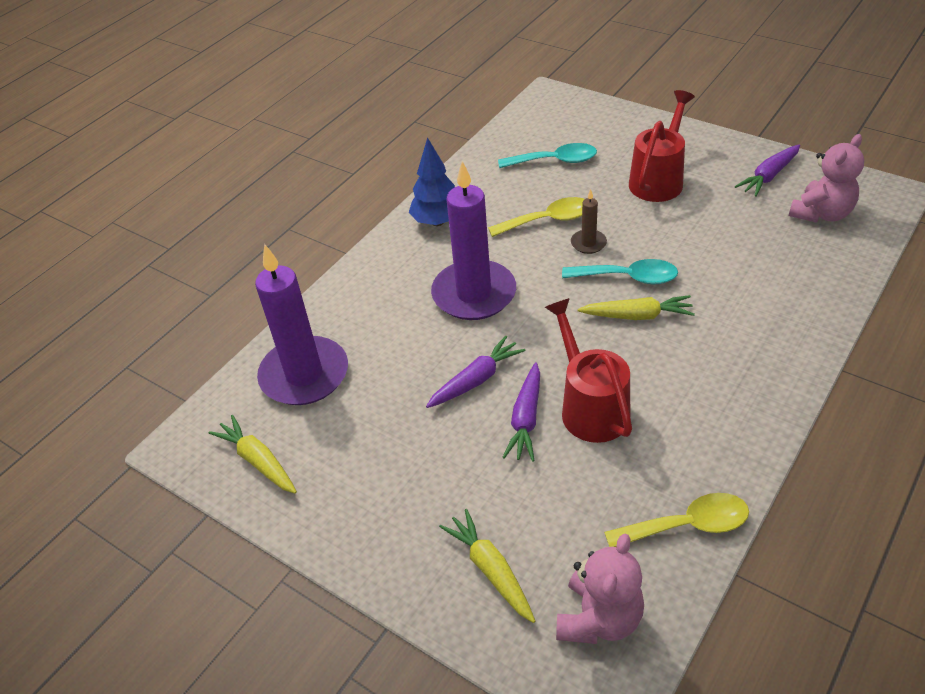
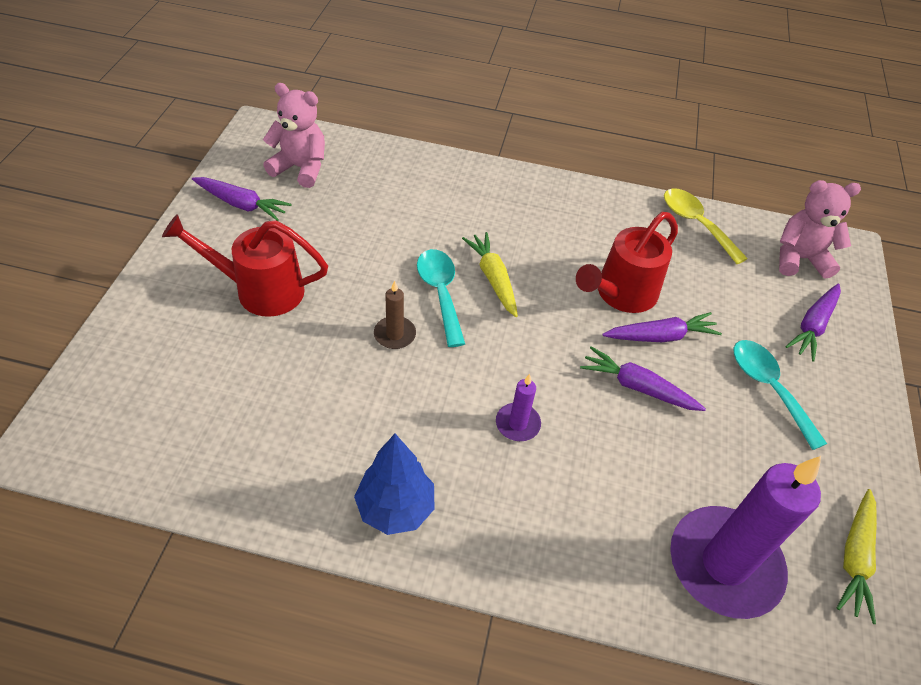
camera: 120 degrees left, 5 degrees up
purple candle [431,161,516,320] -> purple candle [496,374,541,441], size x0.44
yellow carrot [439,509,535,623] -> purple carrot [786,283,841,362]
yellow spoon [488,197,585,237] -> none
turquoise spoon [498,143,597,168] -> turquoise spoon moved to [734,340,827,450]

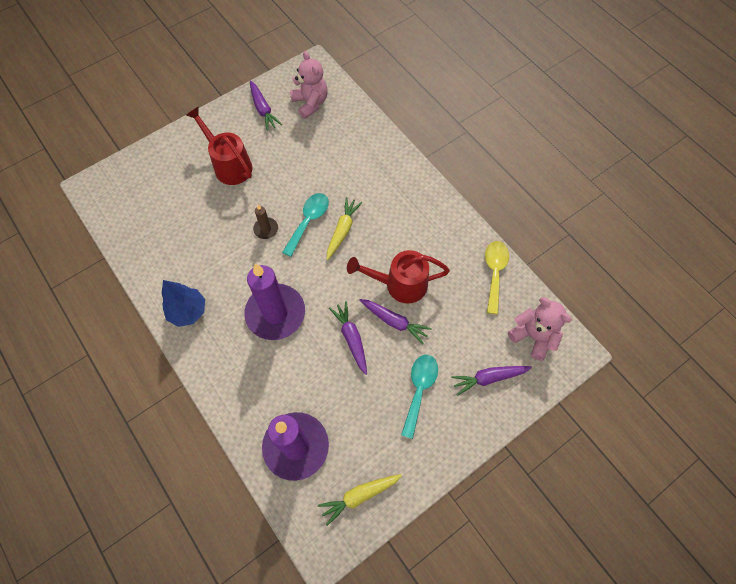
camera: 45 degrees right, 15 degrees up
purple candle [496,374,541,441] -> purple candle [244,263,305,340], size x2.27

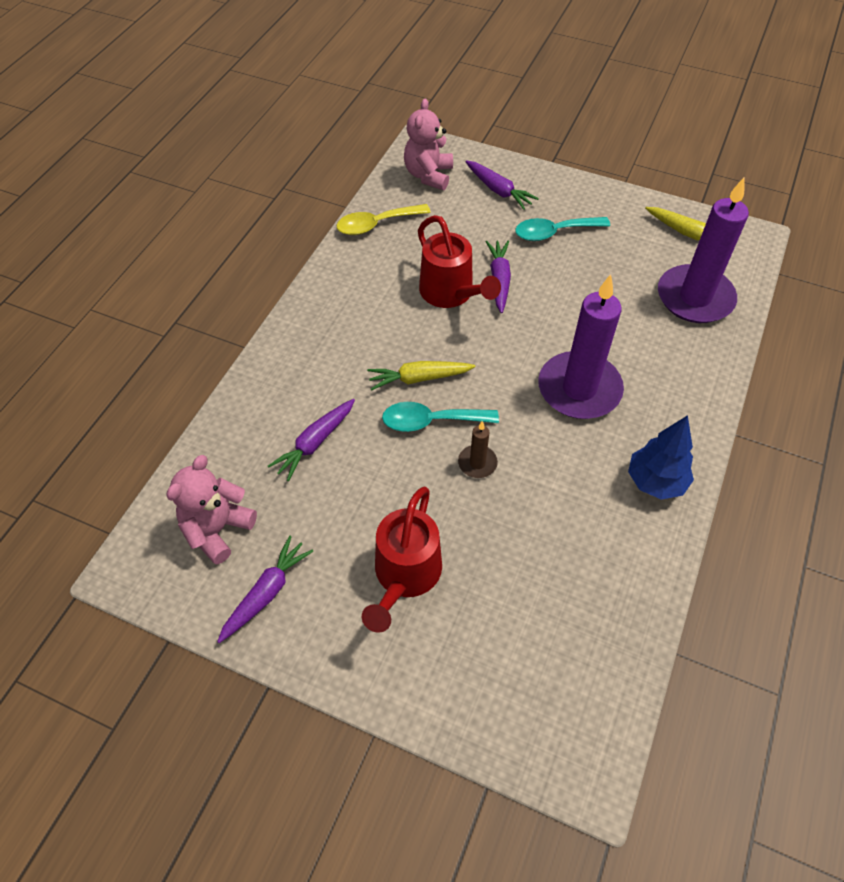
camera: 120 degrees left, 10 degrees down
purple carrot [329,301,367,375] -> purple carrot moved to [268,399,355,481]

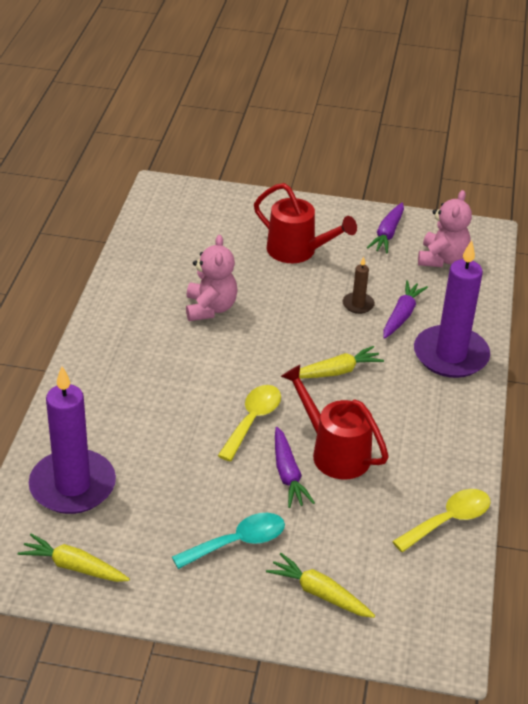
camera: 165 degrees right, 15 degrees down
red watering can [362,487,442,633] -> red watering can turned 120 degrees clockwise [254,183,357,263]
turquoise spoon [382,402,499,432] -> none
pink teddy bear [404,99,453,190] -> pink teddy bear moved to [186,235,238,321]
brown candle [458,421,498,478] -> brown candle moved to [343,257,375,314]
purple carrot [465,161,539,210] -> yellow carrot [266,553,375,618]
purple candle [538,274,624,419] -> purple candle moved to [414,240,490,378]
blue tree [628,415,694,500] -> none
none -> yellow spoon [218,385,281,461]

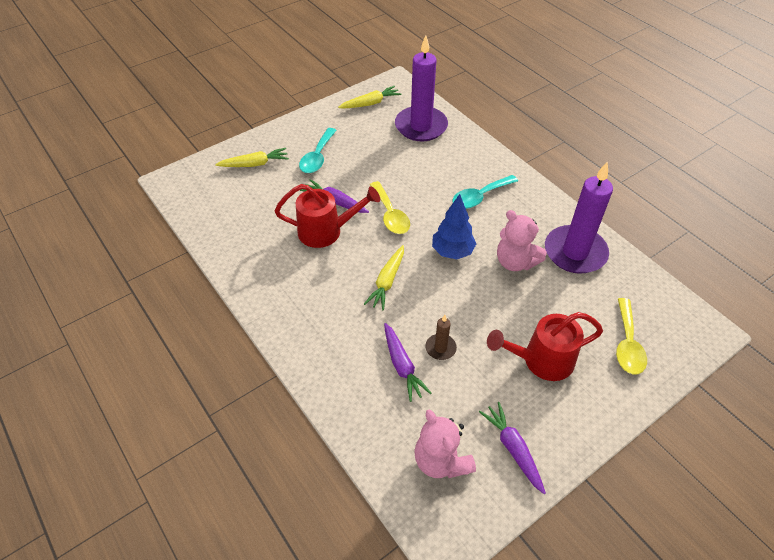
camera: 135 degrees right, 10 degrees up
yellow spoon [392,489,491,552] -> yellow spoon moved to [616,298,647,375]
purple candle [414,240,490,378] -> purple candle moved to [545,161,613,274]
none -> blue tree [432,194,476,259]
none -> turquoise spoon [452,175,518,209]

